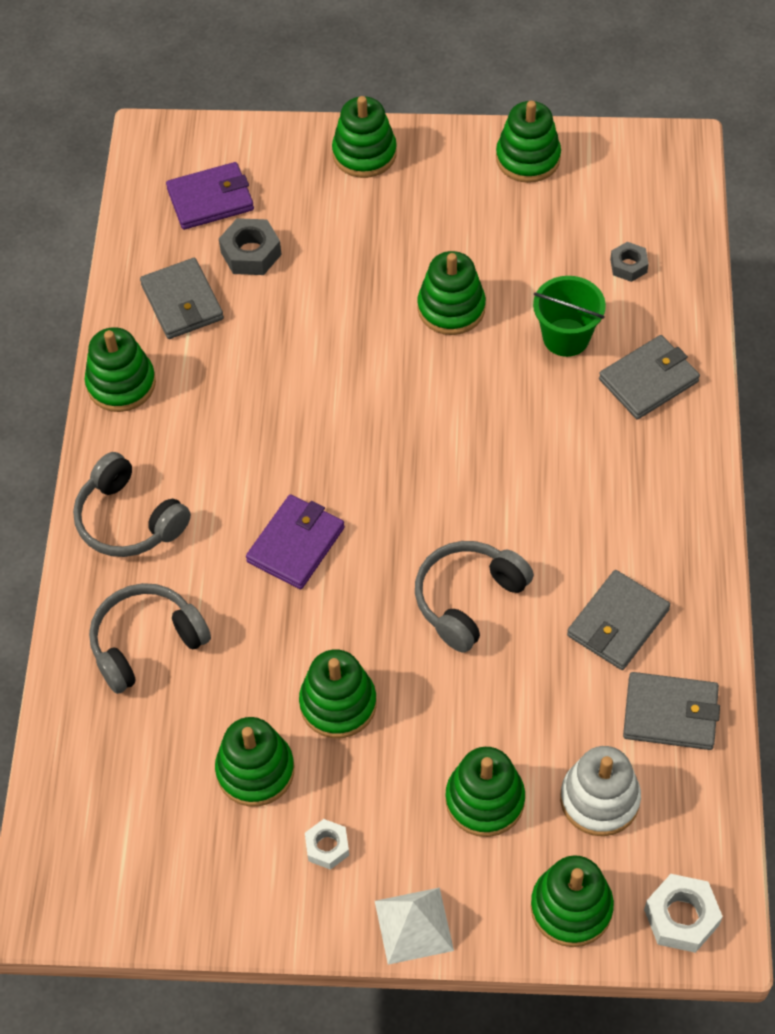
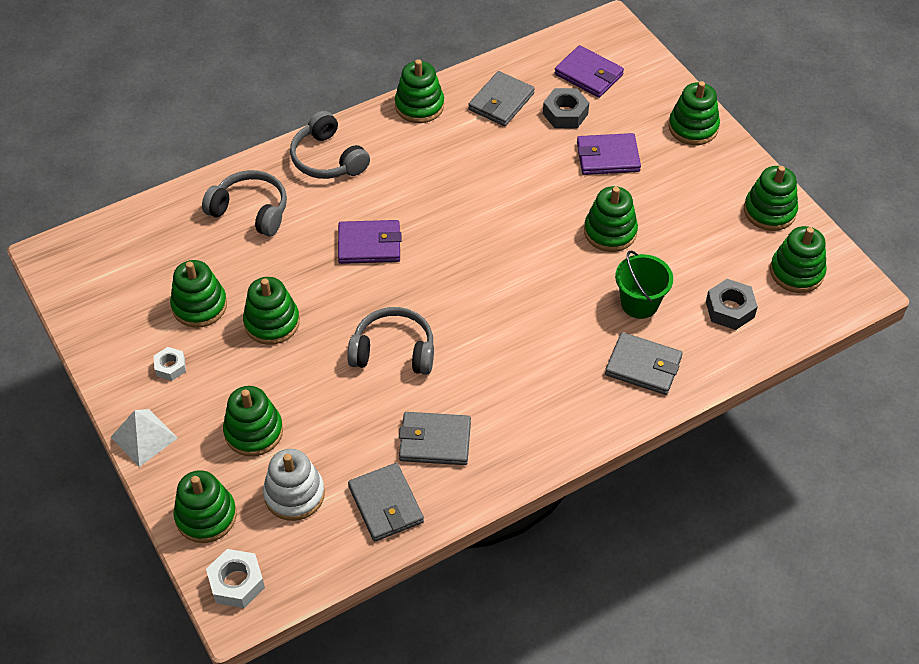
camera: 55 degrees right, 5 degrees down
grey headphones [73,452,191,557] -> grey headphones turned 45 degrees counterclockwise [290,111,370,179]
grey nut [610,242,649,282] -> grey nut [706,279,758,330], size x1.55
none -> purple wallet [577,133,641,175]
none -> green stacking toy [770,226,827,293]

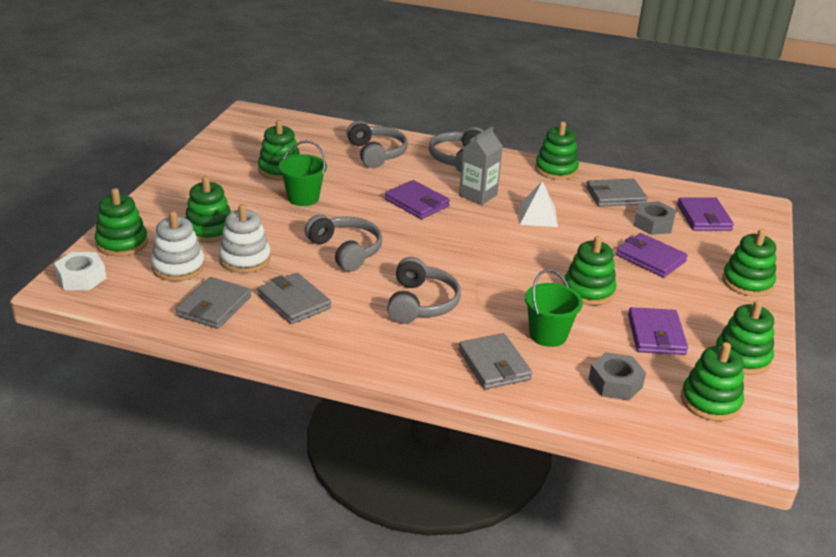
camera: 45 degrees right, 20 degrees down
white pyramid [110,409,178,467] -> white pyramid moved to [518,181,558,227]
white nut [154,347,186,381] -> none
green stacking toy [243,277,300,345] -> green bucket [279,141,327,206]
none -> white stacking toy [219,204,271,273]
none -> grey headphones [387,257,461,324]
none -> grey carton [459,127,503,205]
none -> purple wallet [628,307,688,355]

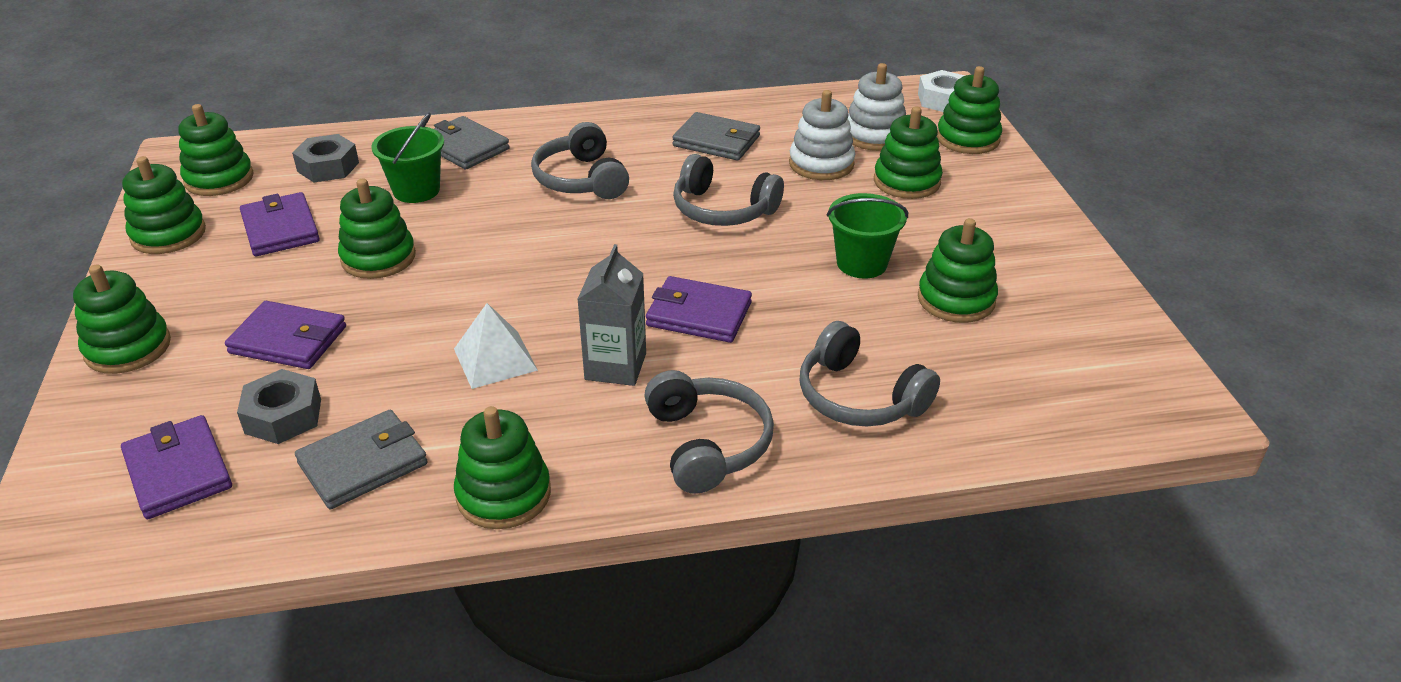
camera: 155 degrees right, 5 degrees up
grey wallet [176,277,251,329] -> none

